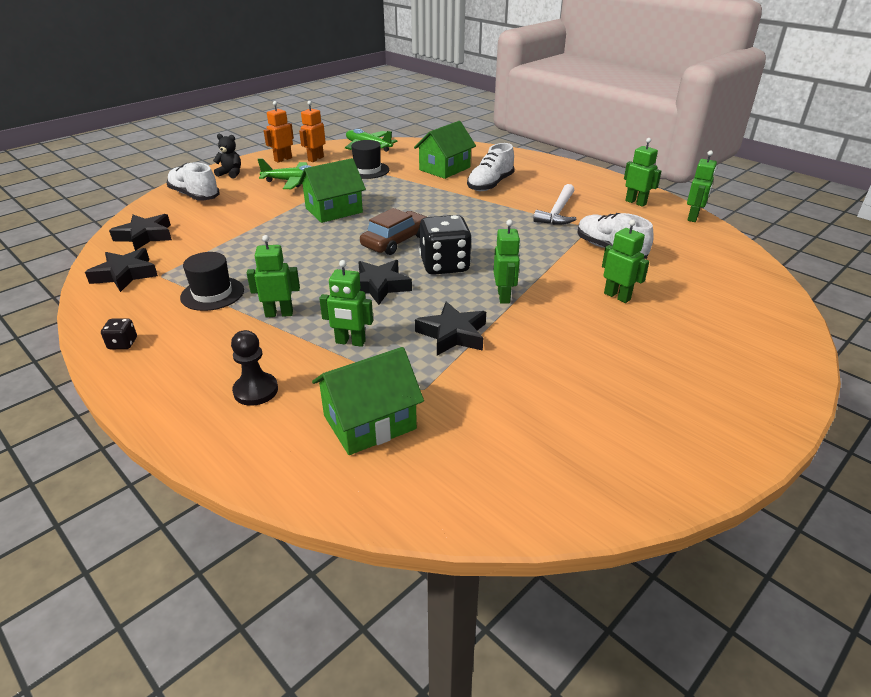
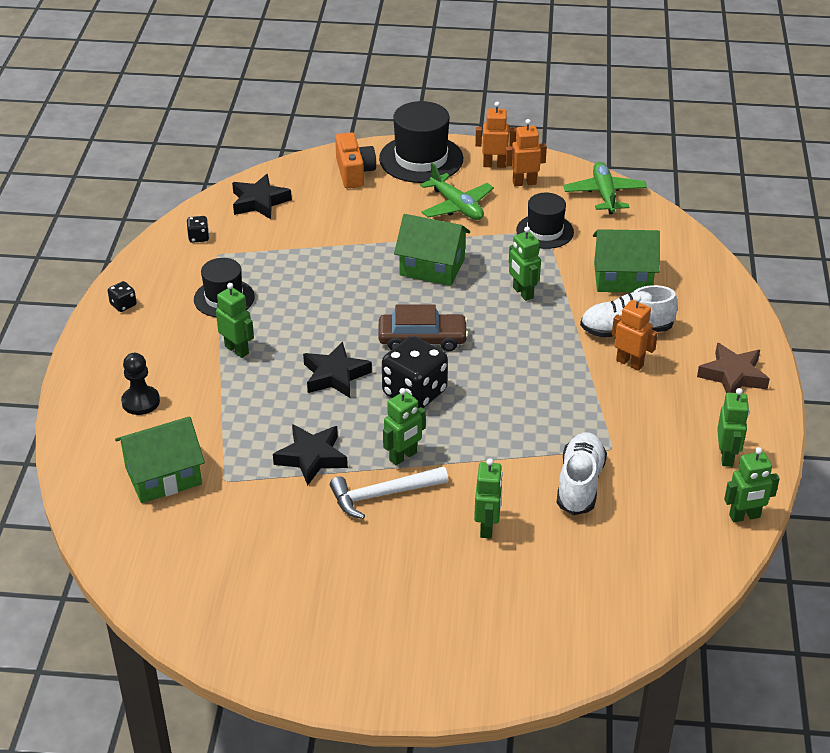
camera: 50 degrees right, 5 degrees up
black star [85,248,158,292] -> black dice [187,216,209,243]
white shoe [167,162,220,201] -> orange camera [335,132,376,188]
black teddy bear [213,134,241,179] -> black hat [379,101,463,183]
green house [312,347,424,455] -> green house turned 45 degrees counterclockwise [115,416,205,503]
green robot [319,260,373,347] -> green robot moved to [509,227,541,301]
white hammer [533,184,576,225] -> white hammer moved to [330,466,448,519]
none -> orange robot [612,296,658,371]
none -> brown star [697,343,770,393]

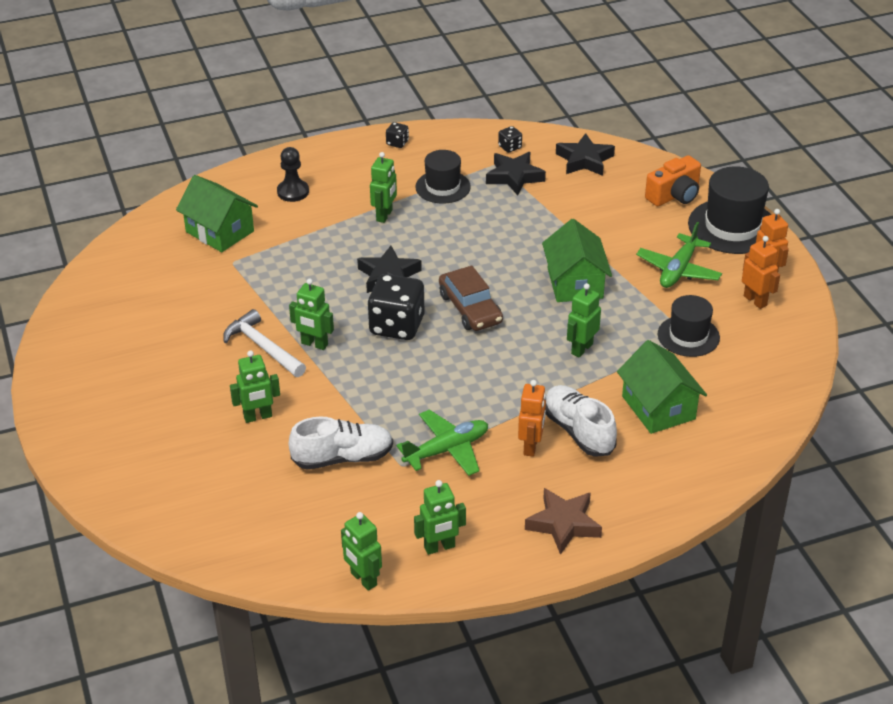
camera: 65 degrees right, 0 degrees up
black star [273,424,348,486] -> black star moved to [486,152,546,195]
green plane [563,162,647,214] -> green plane moved to [396,410,488,476]

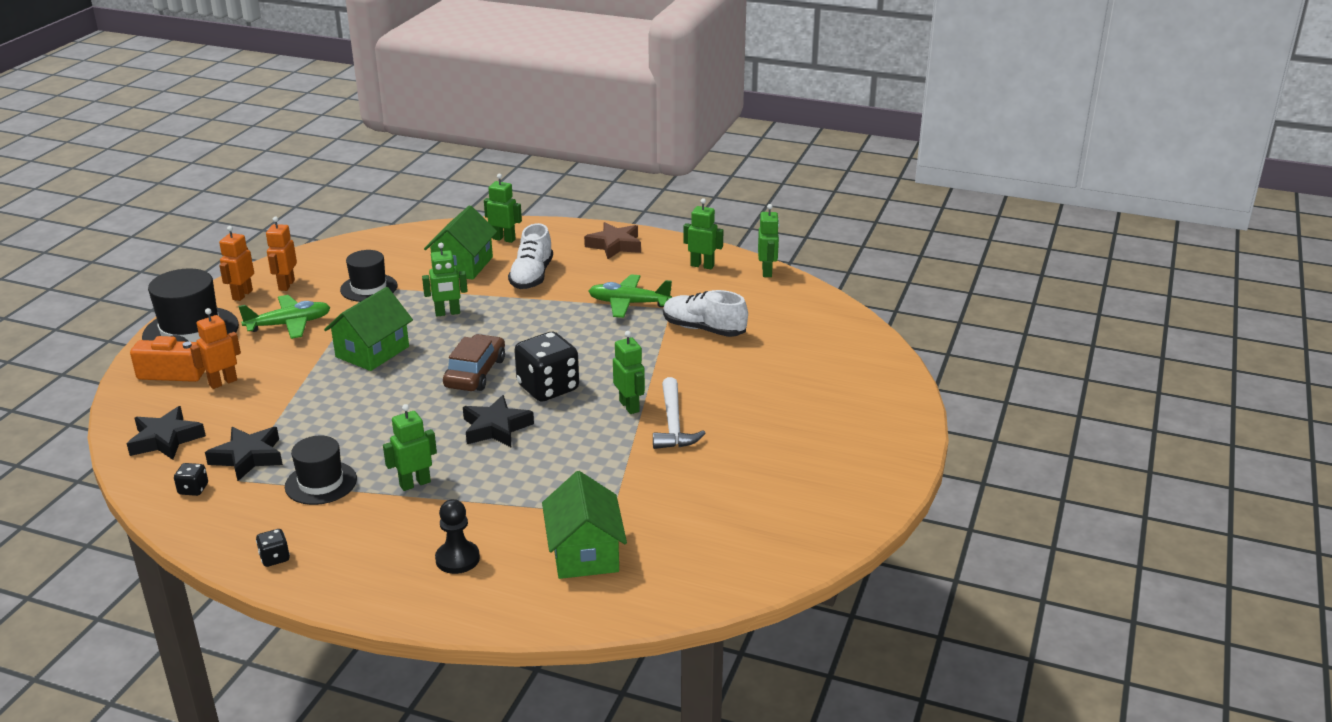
camera: 140 degrees left, 10 degrees down
green robot [230,350,280,423] -> green robot moved to [484,174,522,243]
orange robot [518,380,546,457] -> orange robot moved to [190,308,241,389]

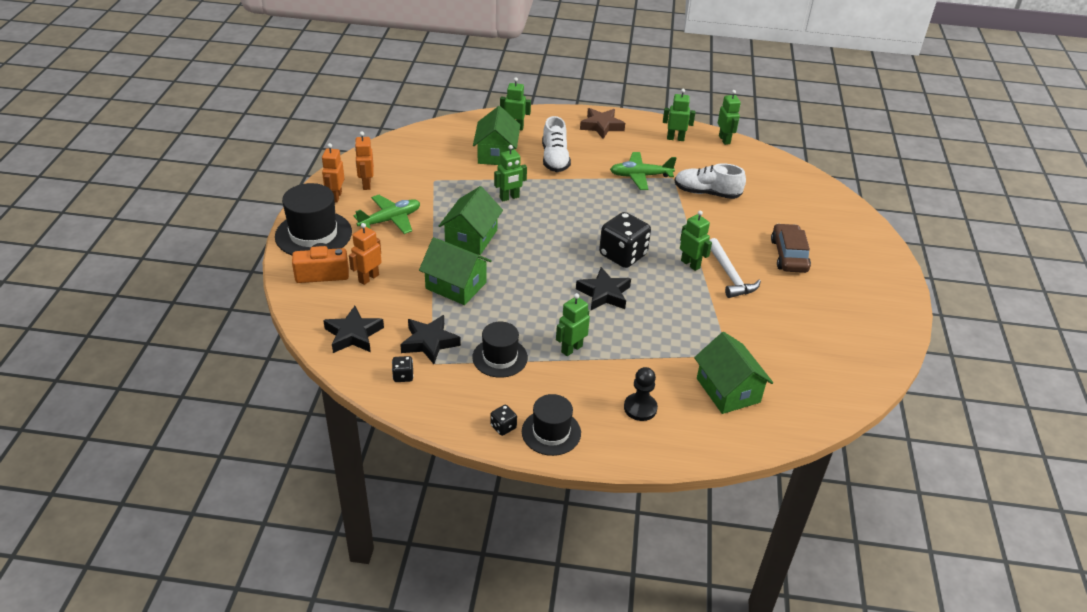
camera: 15 degrees left, 10 degrees up
black hat [340,250,398,302] -> black hat moved to [522,394,581,456]
brown car [443,334,505,391] -> brown car moved to [771,223,811,273]
none -> green house [419,237,492,305]

